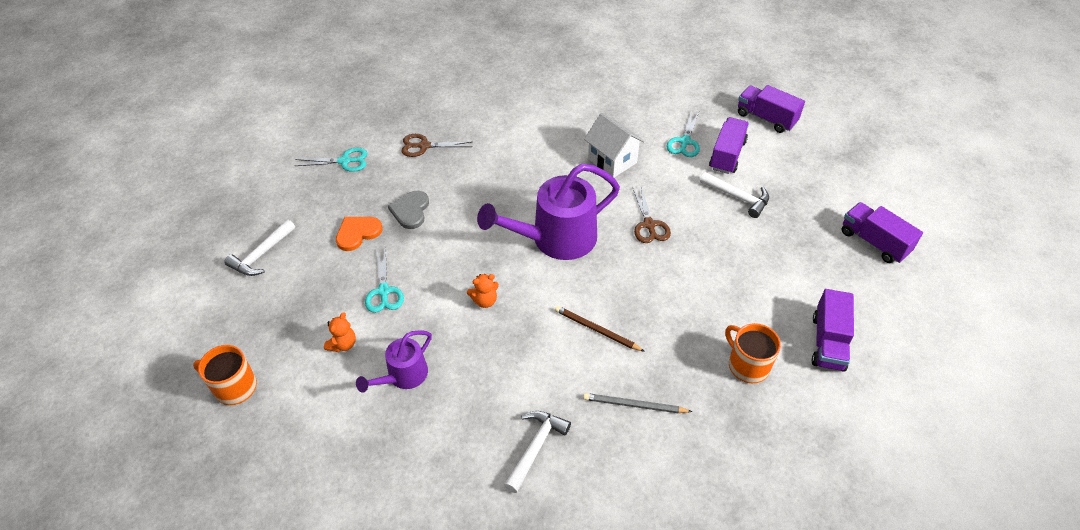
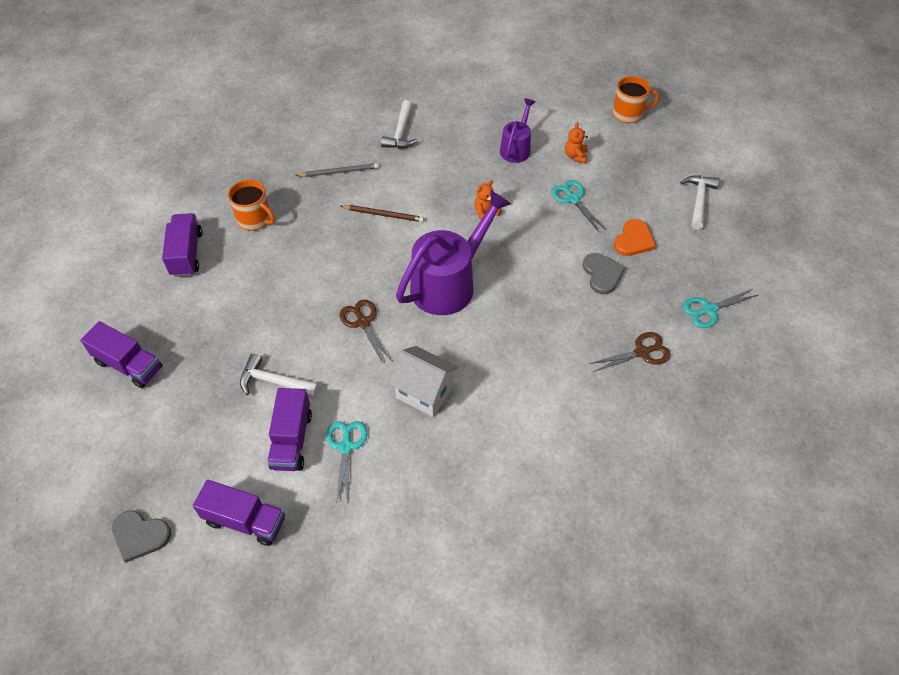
camera: 160 degrees right, 5 degrees up
none -> grey heart [112,510,171,563]

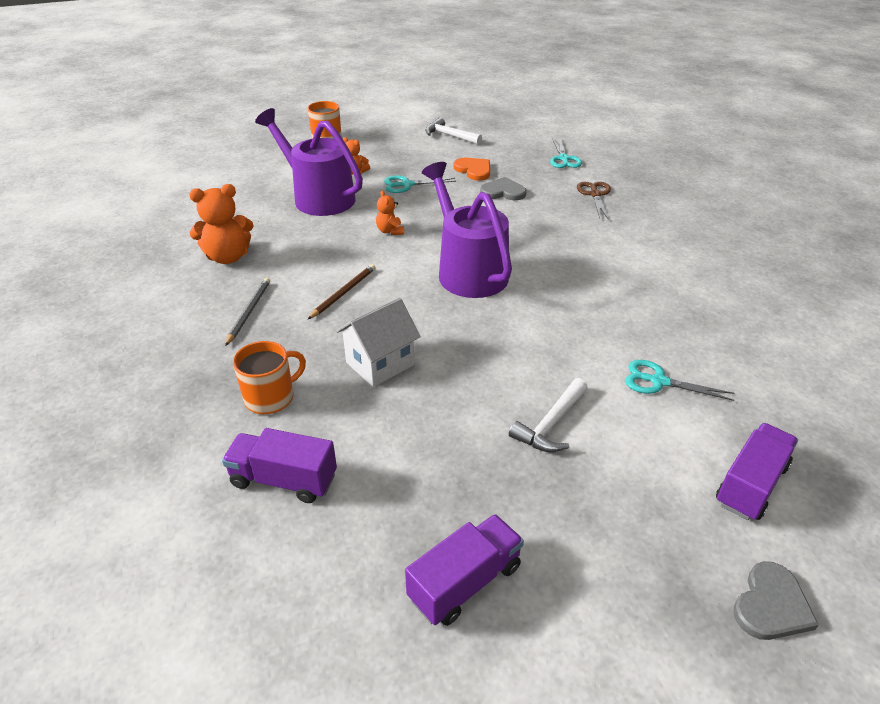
camera: 70 degrees left, 15 degrees down
purple truck [267,388,312,471] -> none
brown scissors [340,299,392,363] -> none
white hammer [381,100,418,148] -> orange teddy bear [189,184,253,264]
white house [389,346,459,417] -> white house moved to [336,298,421,387]
purple watering can [500,99,535,163] -> purple watering can [255,108,363,216], size x1.83

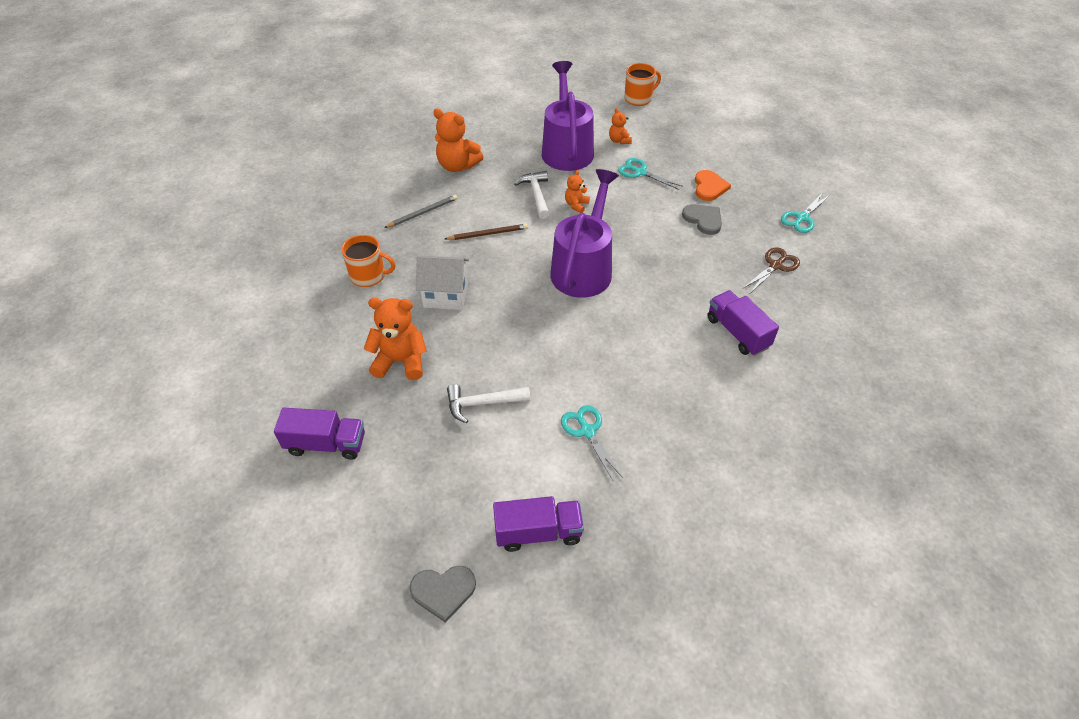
camera: 45 degrees right, 10 degrees up
purple truck [222,428,337,503] -> purple truck moved to [707,290,779,356]
white hammer [425,117,482,145] -> white hammer moved to [515,171,549,219]
none -> orange teddy bear [363,298,427,380]

